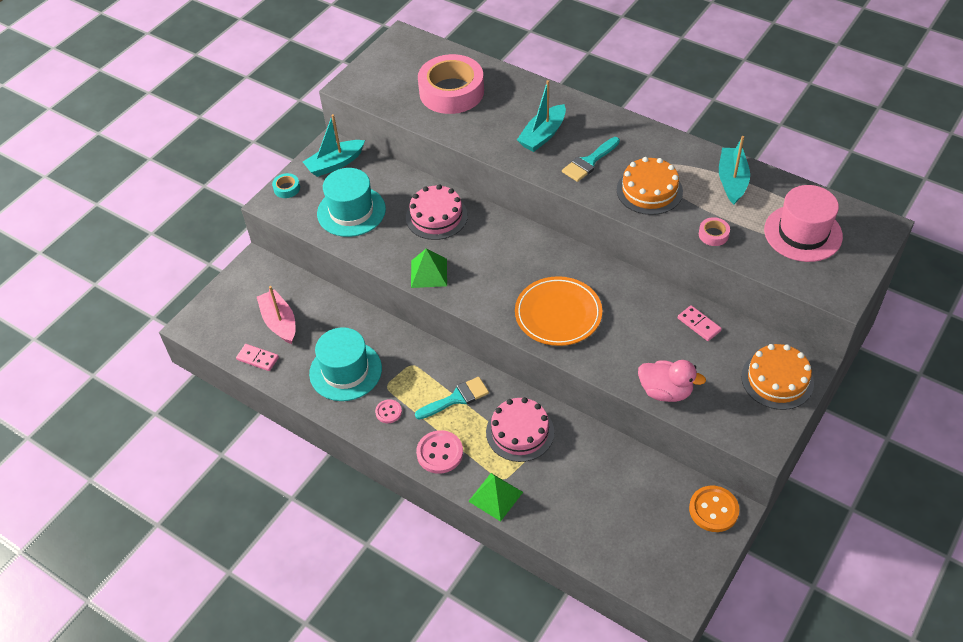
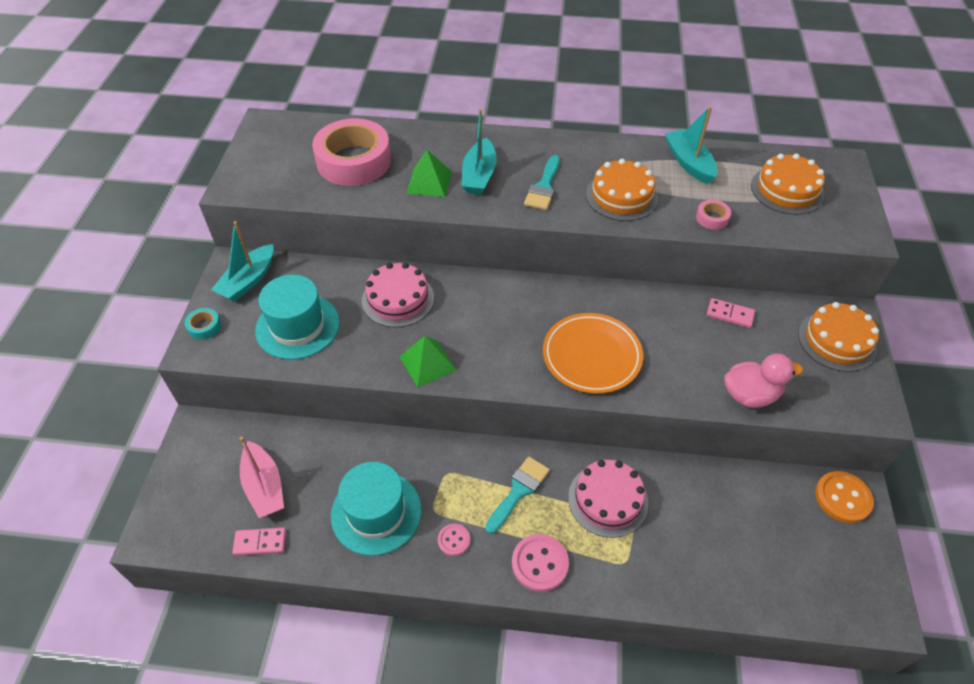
camera: 30 degrees left, 0 degrees up
pink boat [257,286,295,344] -> pink boat turned 150 degrees counterclockwise [239,437,284,518]
green pyramid [468,473,523,522] -> green pyramid moved to [406,150,452,197]
pink hat [764,185,843,262] -> orange cake [751,154,825,215]

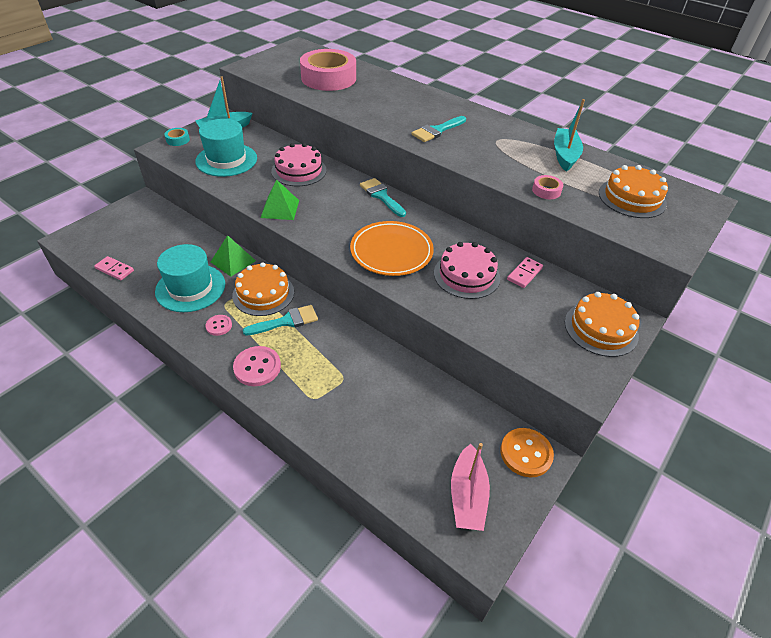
camera: 30 degrees right, 5 degrees down
pink boat [239,437,284,518] -> pink boat moved to [451,443,490,531]
green pyramid [406,150,452,197] -> green pyramid moved to [211,235,256,277]
turquoise boat [462,109,497,195] -> none
pink cake [568,460,648,538] -> pink cake moved to [434,242,500,299]
orange cake [586,159,658,221] -> orange cake moved to [232,262,294,316]
pink domino [707,298,755,328] -> pink domino turned 75 degrees clockwise [507,257,543,288]
pink duck [724,354,803,408] -> none
none -> turquoise brush [360,178,406,217]

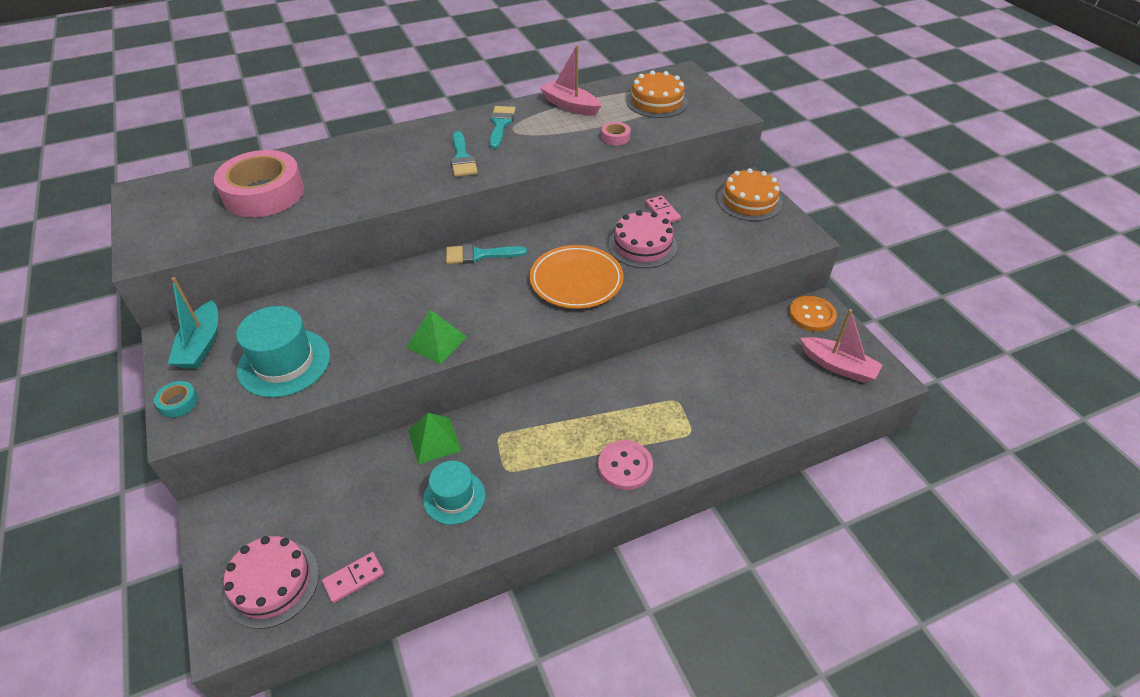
camera: 60 degrees left, 0 degrees up
turquoise hat [155,244,225,312] -> turquoise hat [423,461,485,525], size x0.66
pink button [206,315,232,336] -> none
orange cake [232,262,294,316] -> none
turquoise brush [243,305,318,336] -> turquoise brush moved to [489,106,516,149]
pink cake [271,143,326,186] -> pink cake moved to [223,536,319,629]
turquoise boat [554,99,585,172] -> pink boat [540,45,601,116]

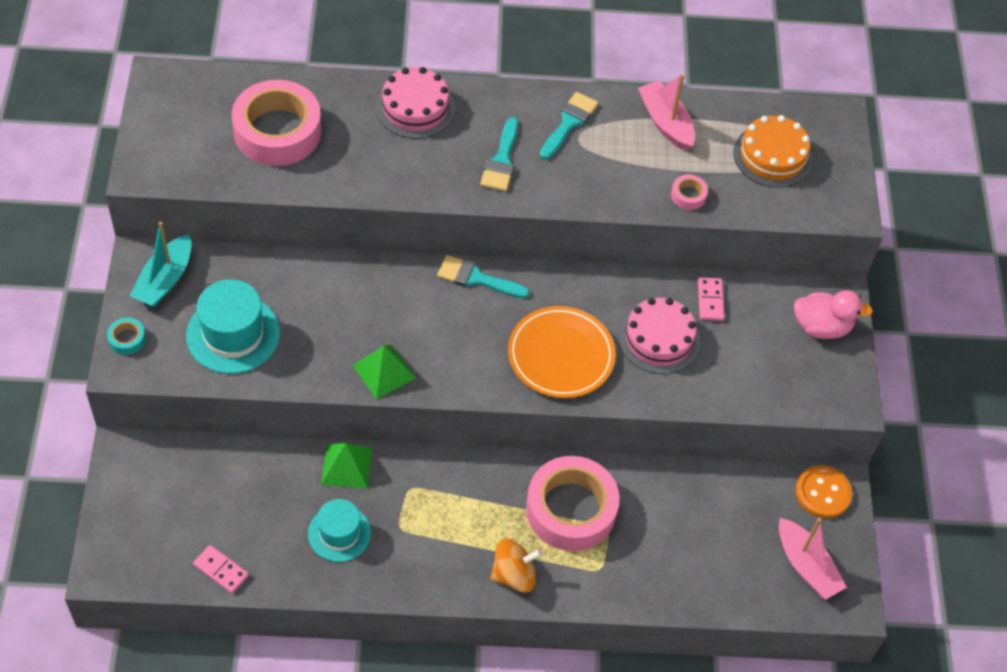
camera: 20 degrees right, 10 degrees up
pink cake [223,536,319,629] -> pink cake moved to [376,67,455,139]
pink domino [322,552,384,603] -> pink domino turned 45 degrees clockwise [193,545,249,594]
pink button [598,440,653,490] -> orange spinning top [491,539,542,592]
orange cake [717,168,782,221] -> pink duck [794,290,873,339]
none -> pink tape [526,456,620,551]

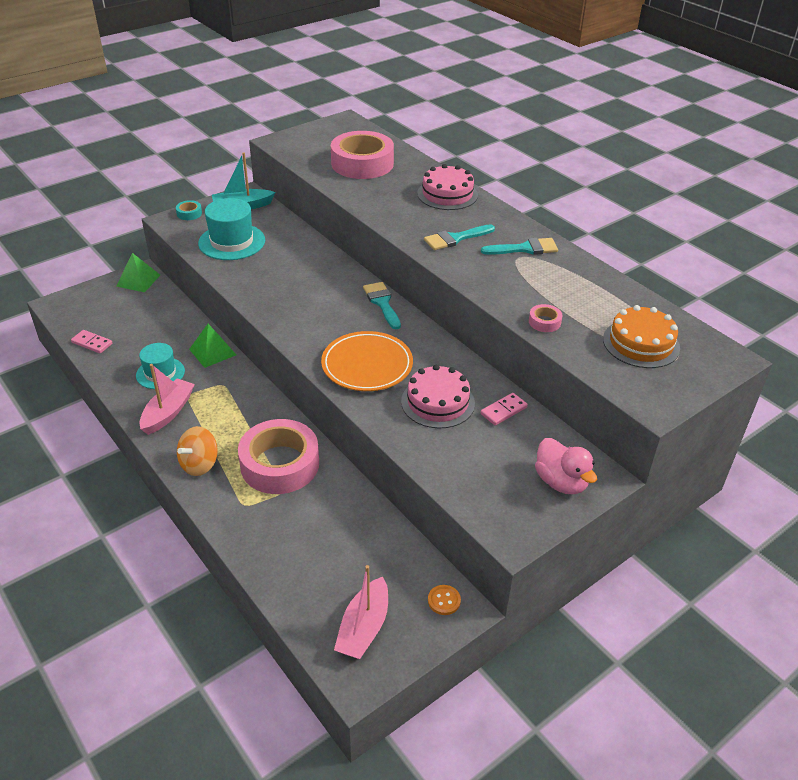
camera: 55 degrees right, 15 degrees down
pink domino [193,545,249,594] -> pink domino turned 60 degrees counterclockwise [71,330,112,353]
green pyramid [352,345,416,399] -> green pyramid moved to [116,253,160,292]
orange spinning top [491,539,542,592] -> orange spinning top turned 90 degrees clockwise [177,426,218,476]
pink boat [638,74,695,151] -> pink boat moved to [139,364,195,435]
orange button [796,465,852,518] -> orange button [428,585,461,615], size x0.58

